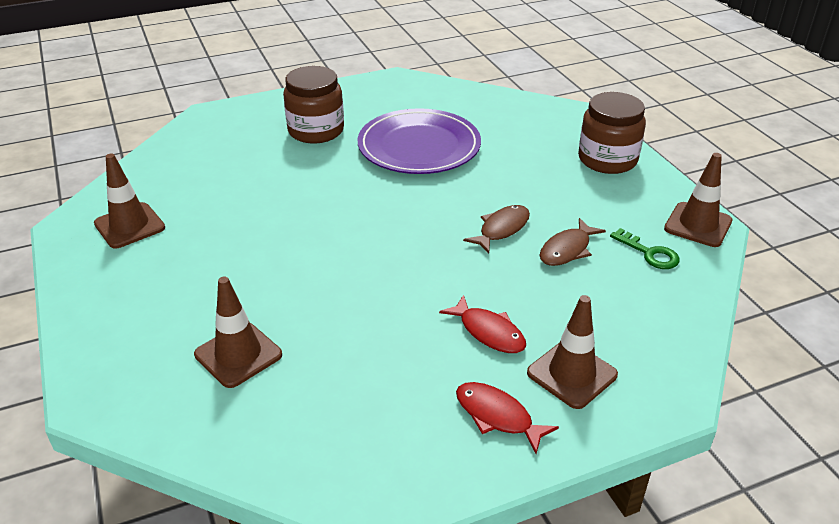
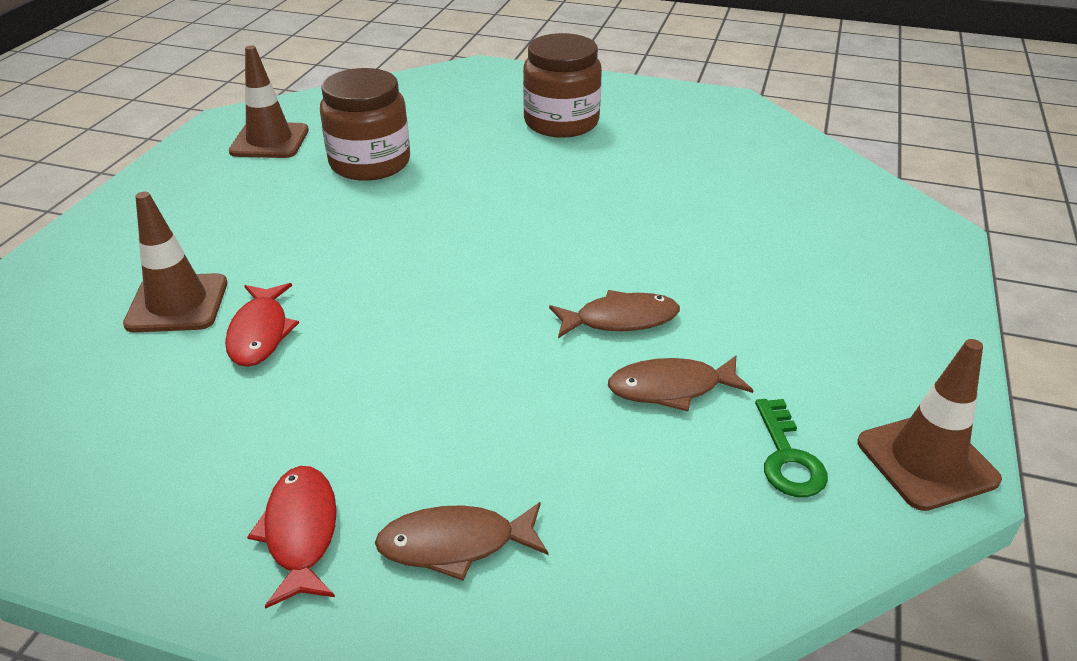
camera: 40 degrees right, 0 degrees up
purple plate [358,108,481,174] -> none
red fish [439,295,526,353] -> red fish moved to [225,283,299,367]
brown traffic cone [527,295,618,409] -> brown fish [375,502,548,581]
brown jar [578,92,646,174] -> brown jar moved to [320,68,410,181]

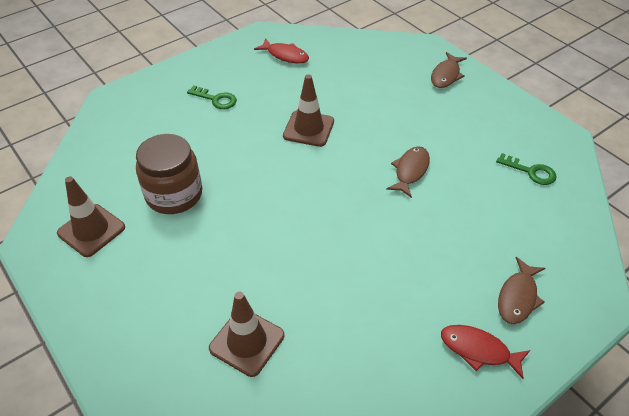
camera: 55 degrees left, 10 degrees up
red fish [225,283,299,367] -> red fish moved to [254,39,309,63]
brown jar [523,33,602,138] -> green key [187,85,237,109]
brown fish [608,355,754,411] -> brown fish moved to [431,52,467,88]
brown traffic cone [857,339,1002,511] -> brown traffic cone moved to [283,74,334,147]

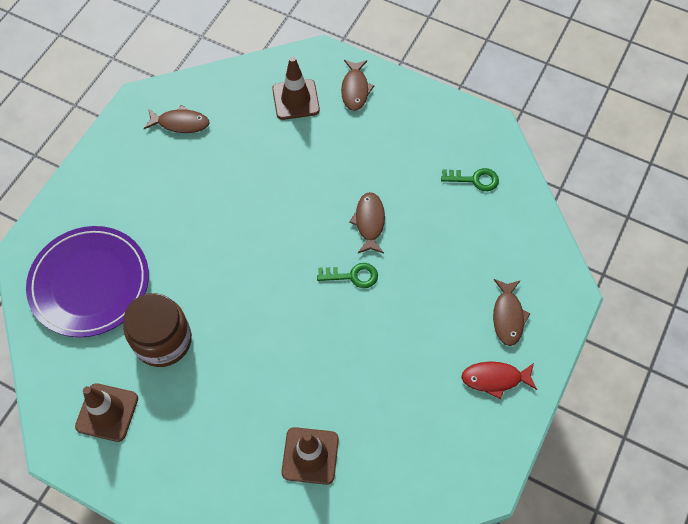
camera: 25 degrees left, 15 degrees up
green key [187,85,237,109] -> green key moved to [317,263,378,288]
red fish [254,39,309,63] -> brown fish [144,105,210,133]
brown traffic cone [283,74,334,147] -> brown traffic cone moved to [272,56,320,120]
none -> purple plate [26,226,149,337]

